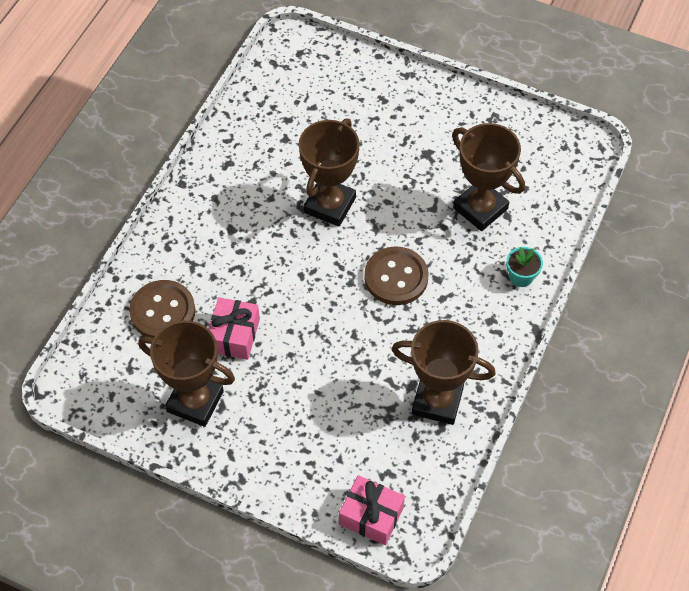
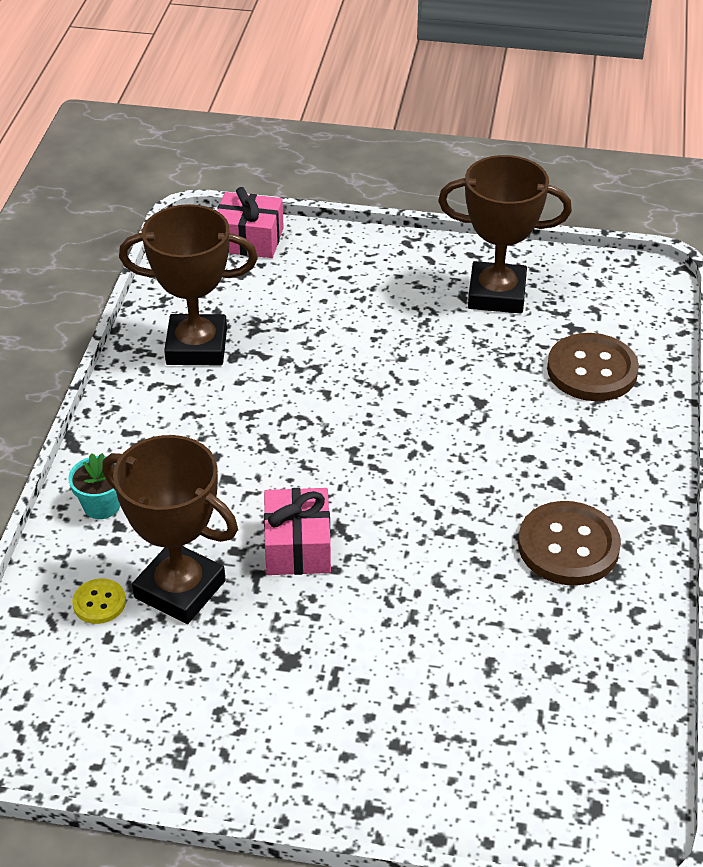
camera: 165 degrees right, 15 degrees down
pink gift [209,297,260,360] -> pink gift moved to [264,488,331,575]
brown trophy [299,119,360,227] -> none
brown button [364,246,429,305] -> brown button moved to [518,501,621,585]
none -> yellow button [72,578,126,624]

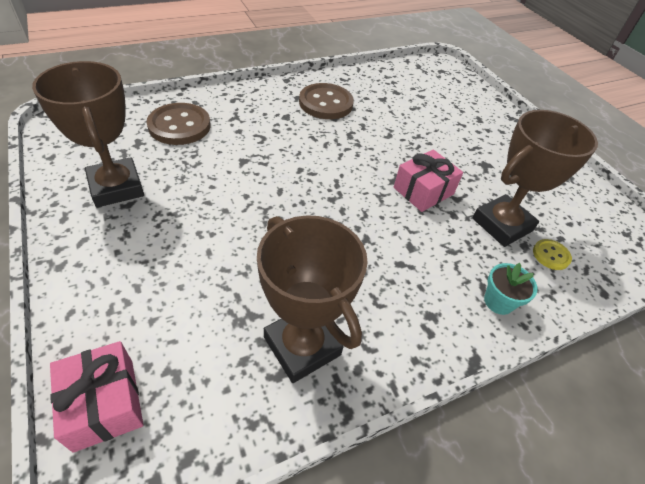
camera: 130 degrees left, 5 degrees up
brown trophy [102,435,238,624] -> brown trophy turned 60 degrees clockwise [473,110,598,247]

